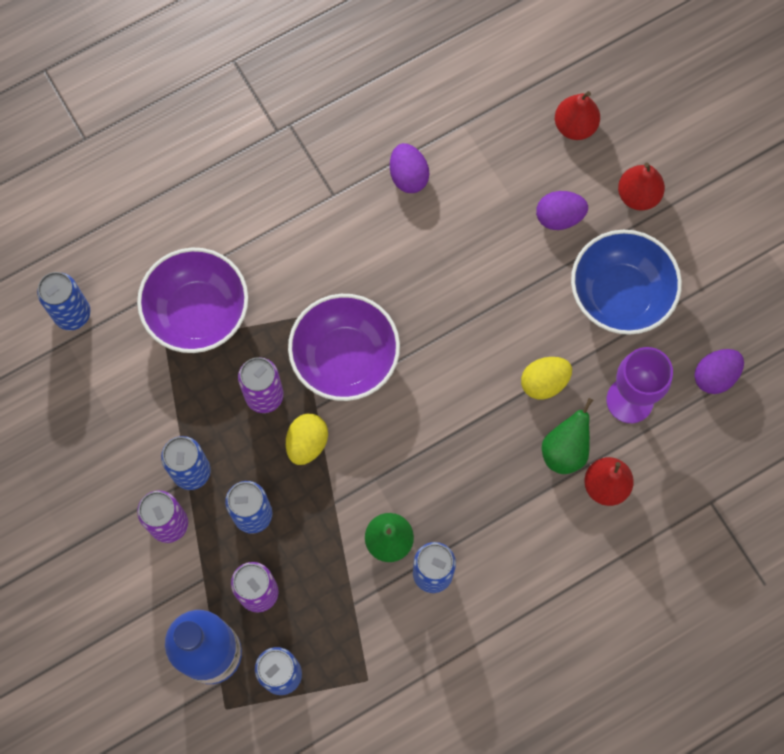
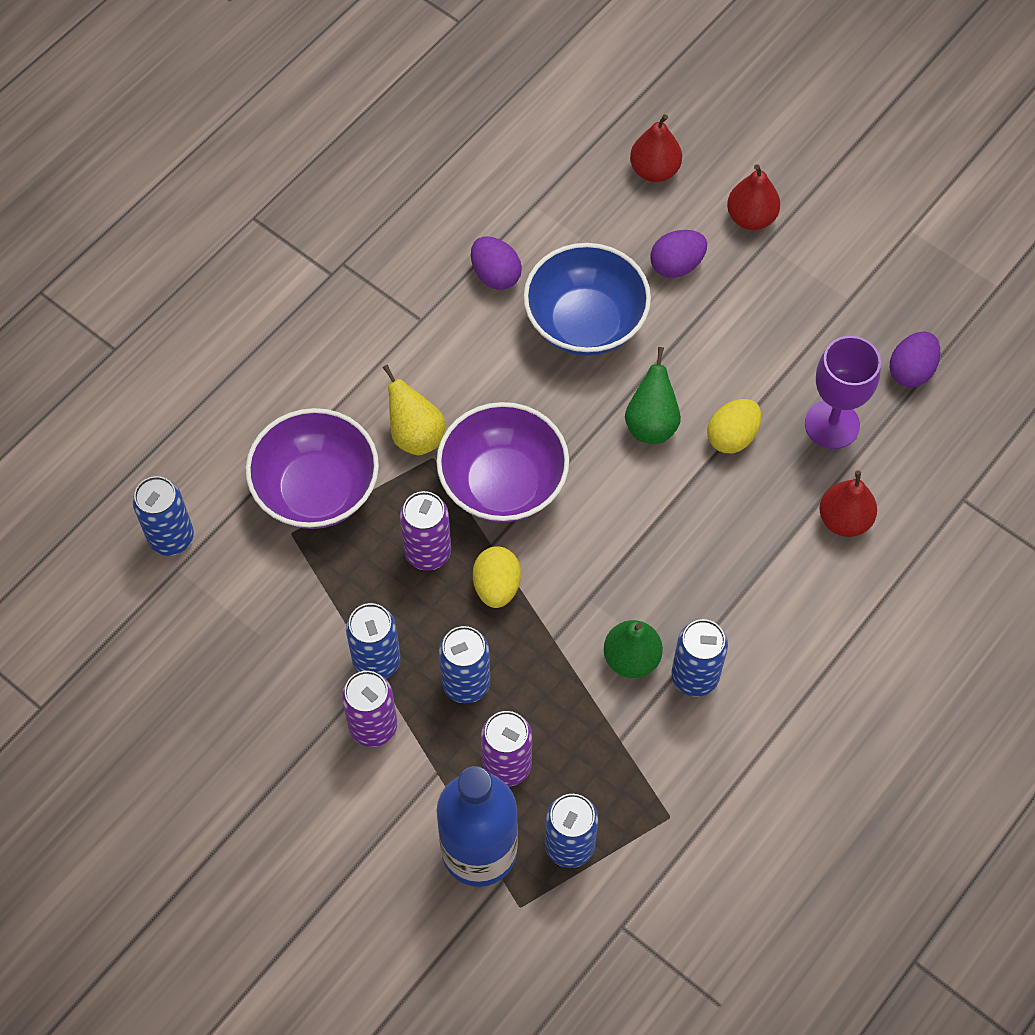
camera: 20 degrees left, 10 degrees down
green pear [542,398,593,474] -> green pear moved to [625,347,681,444]
blue bowl [571,230,682,335] -> blue bowl moved to [523,243,651,356]
none -> yellow pear [383,365,445,455]

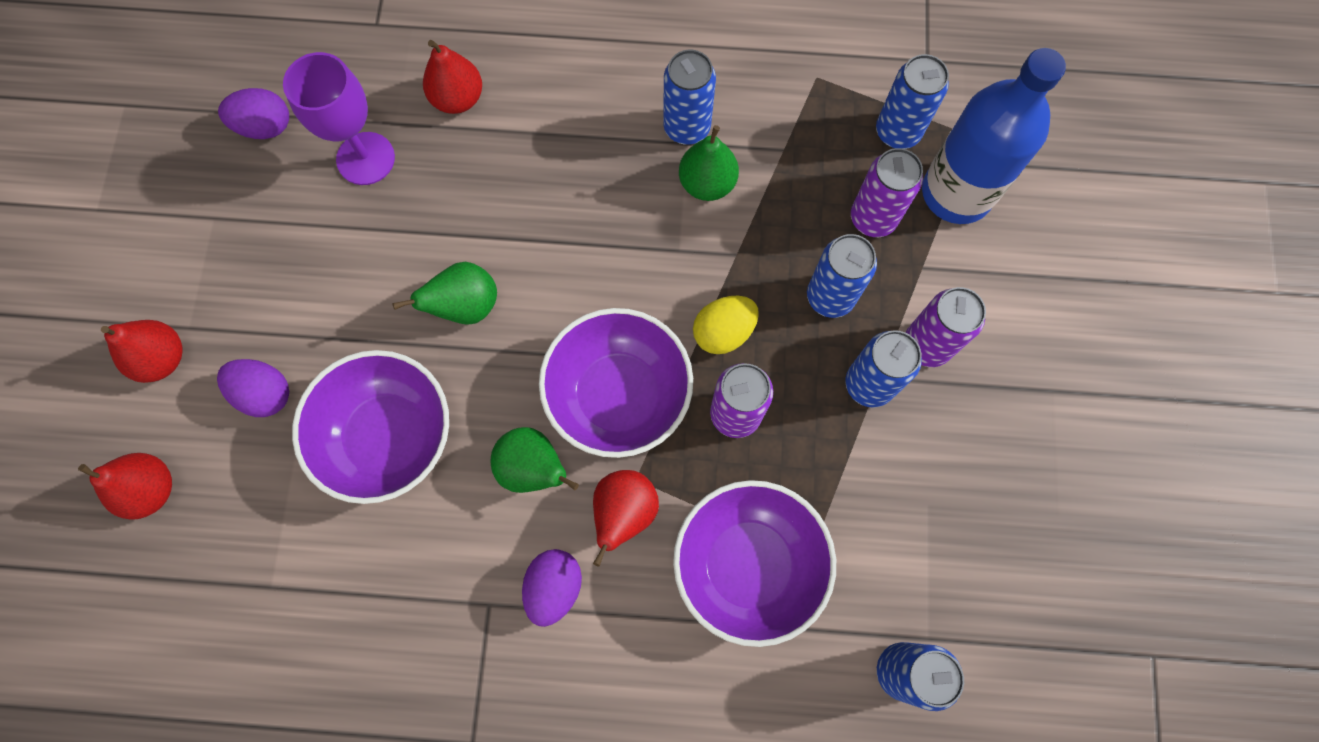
camera: 125 degrees left, 10 degrees up
yellow pear [383,365,445,455] -> red pear [593,470,659,567]
purple egg [471,236,522,290] -> purple egg moved to [522,549,582,627]
blue bowl [523,243,651,356] -> purple bowl [292,350,449,504]
yellow egg [707,399,761,453] -> none
none -> green pear [491,427,579,493]

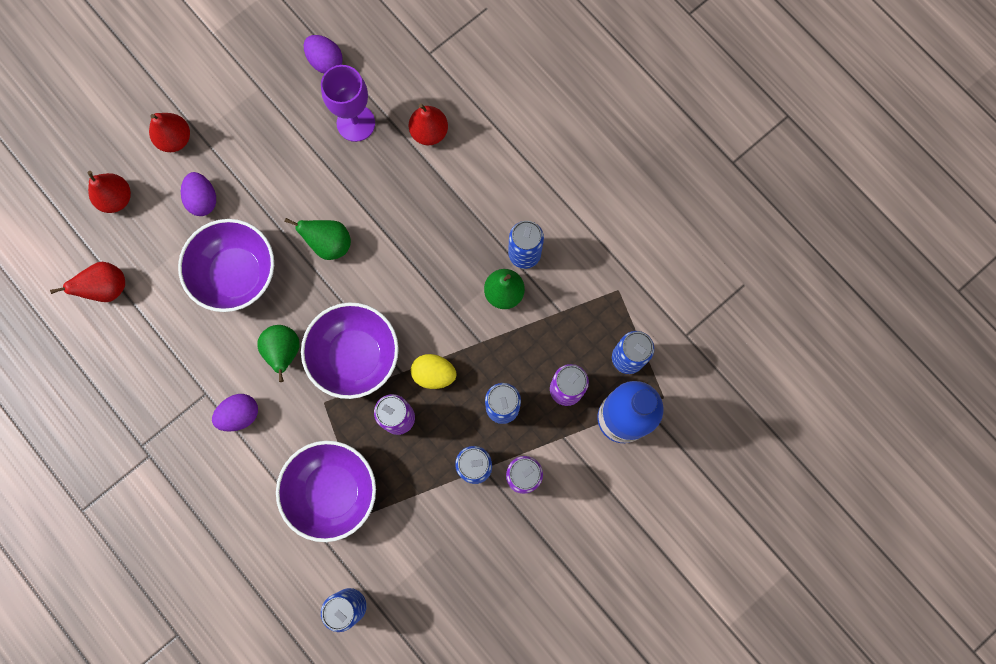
camera: 45 degrees right, 5 degrees up
red pear [593,470,659,567] -> red pear moved to [50,262,125,302]

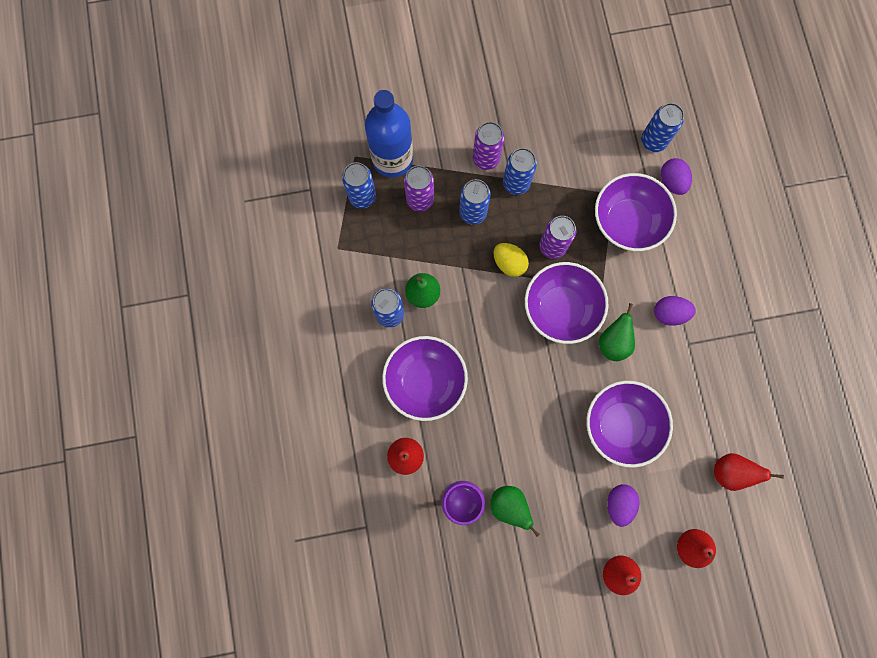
camera: 150 degrees left, 0 degrees up
green pear [284,218,351,260] -> green pear moved to [490,486,540,537]
purple egg [304,35,342,74] -> purple egg moved to [661,158,692,195]
none -> purple bowl [382,336,468,421]

